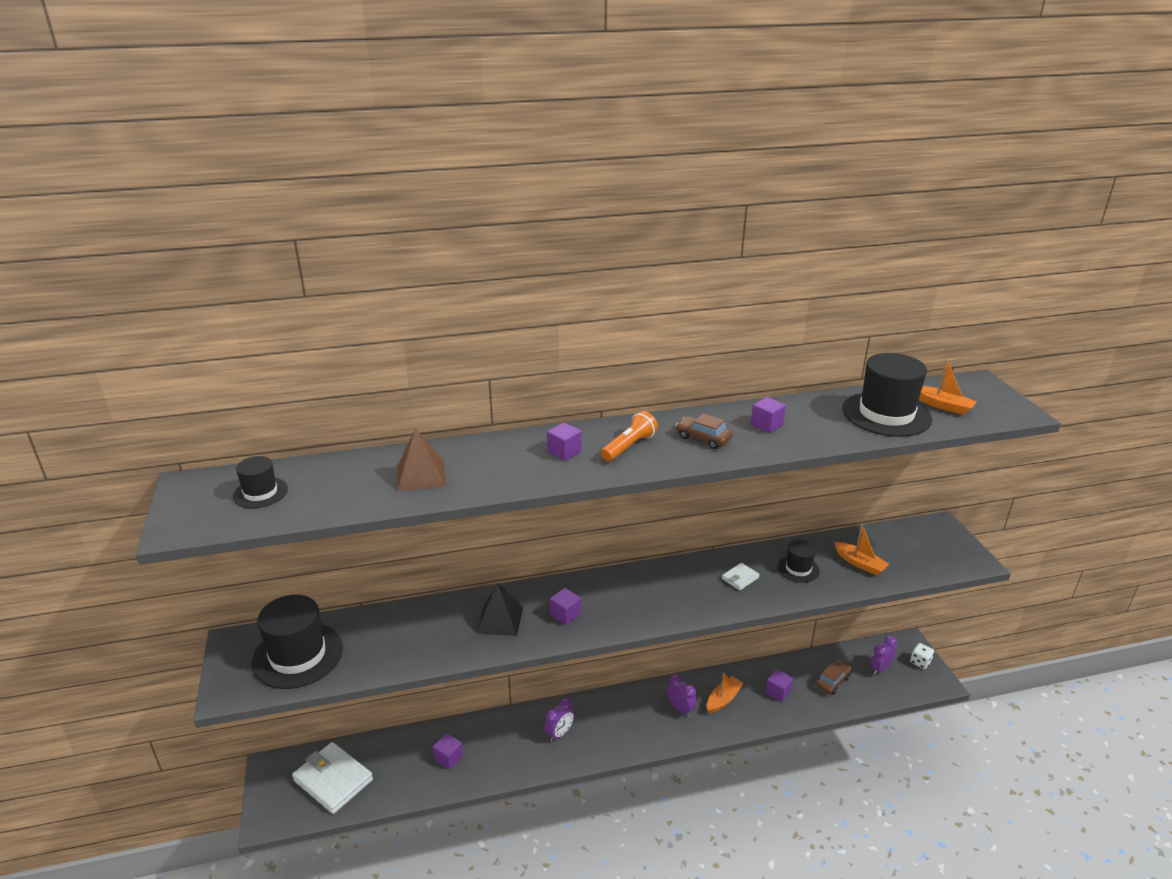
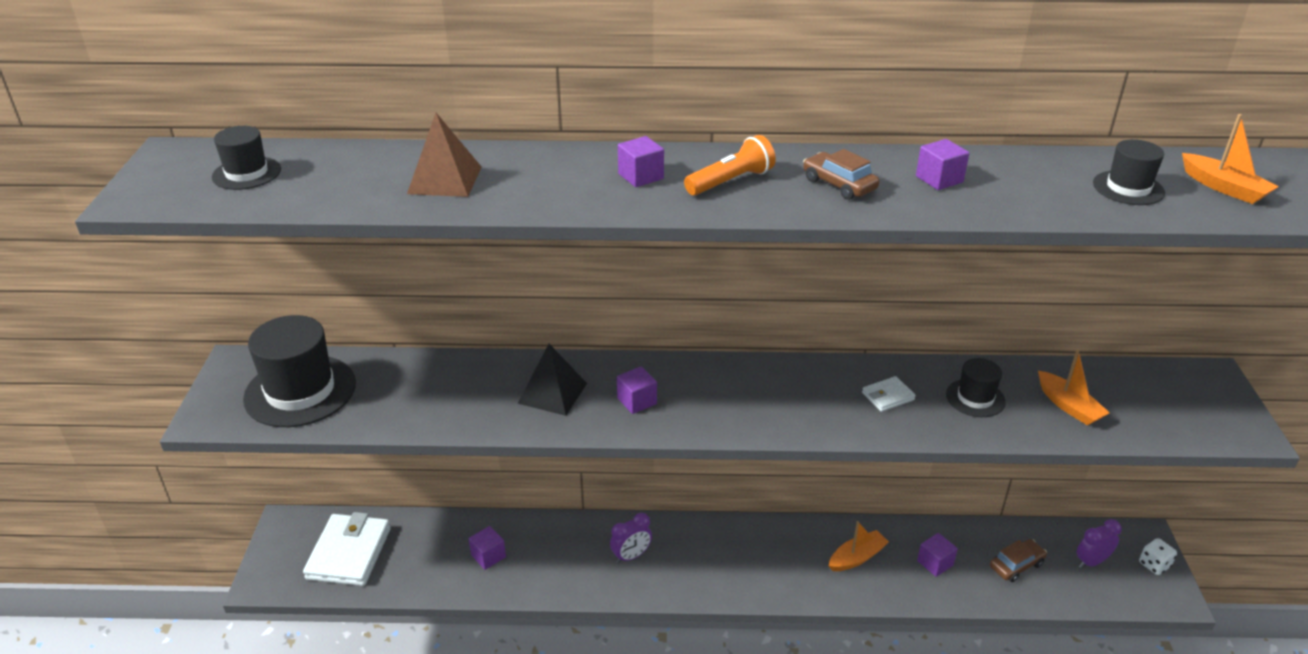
camera: 15 degrees right, 5 degrees up
white wallet [292,742,373,814] -> white wallet turned 45 degrees clockwise [303,512,391,586]
purple clock [667,674,697,717] -> none
black hat [842,353,932,437] -> black hat [1093,139,1165,205], size x0.53

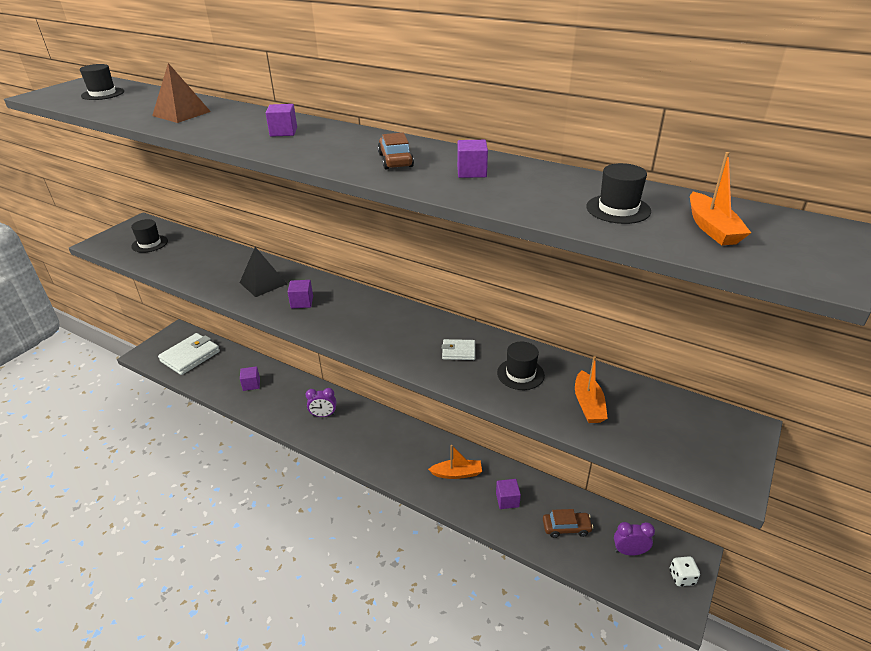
camera: 30 degrees right, 0 degrees up
black hat [243,315,356,427] -> black hat [131,219,168,253], size x0.53
orange flashlight [684,135,776,195] -> none

